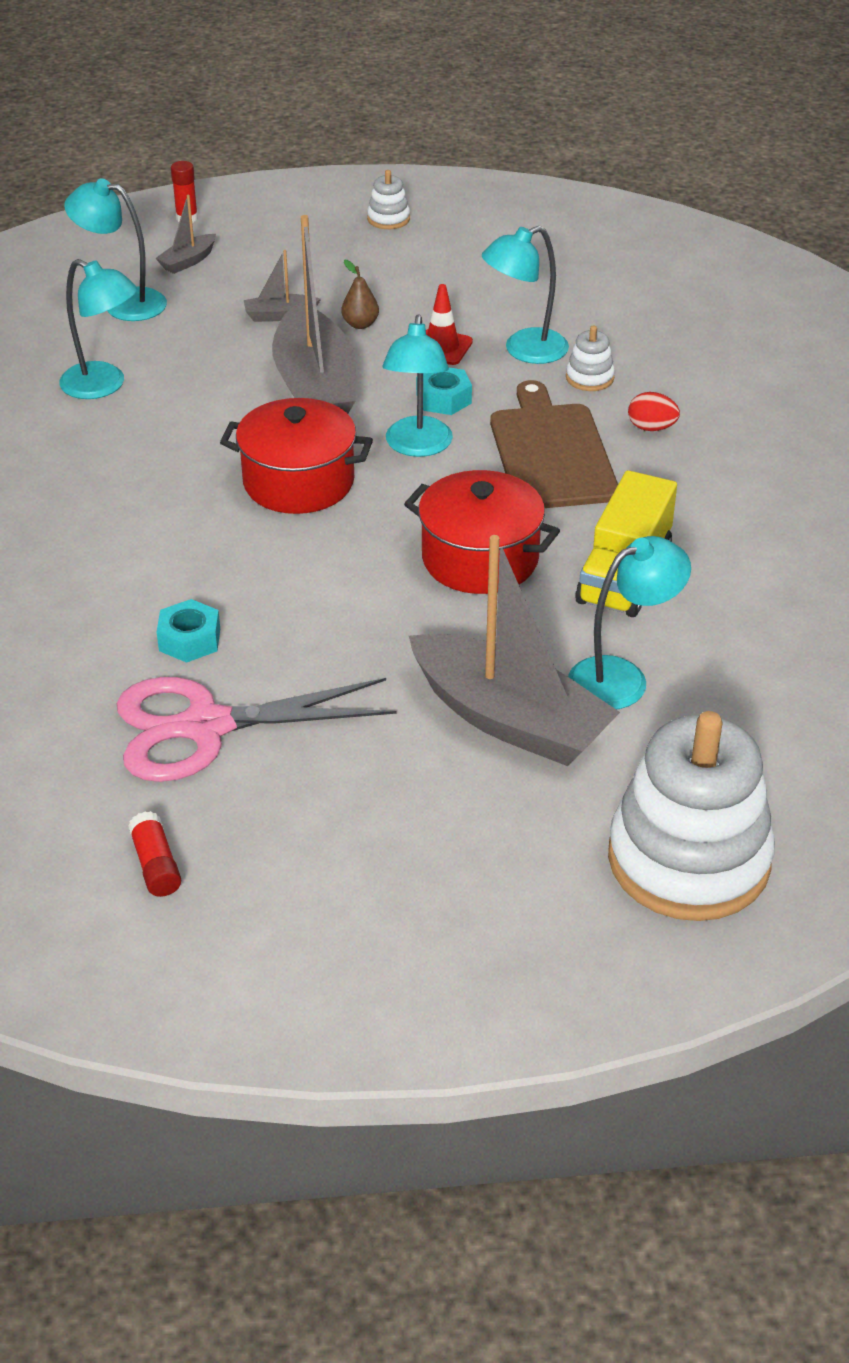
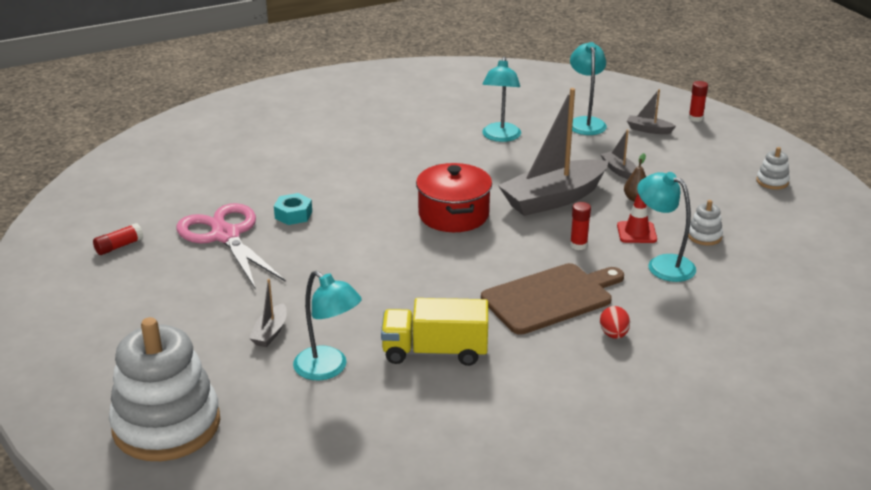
camera: 70 degrees right, 10 degrees down
turquoise lamp [383,314,453,457] -> none
red pot [404,470,560,594] -> none
grey boat [409,535,620,766] -> grey boat [249,279,287,347], size x0.43
turquoise nut [416,368,472,415] -> red glue stick [570,202,591,250]
white stacking toy [566,325,615,391] -> white stacking toy moved to [688,200,723,246]

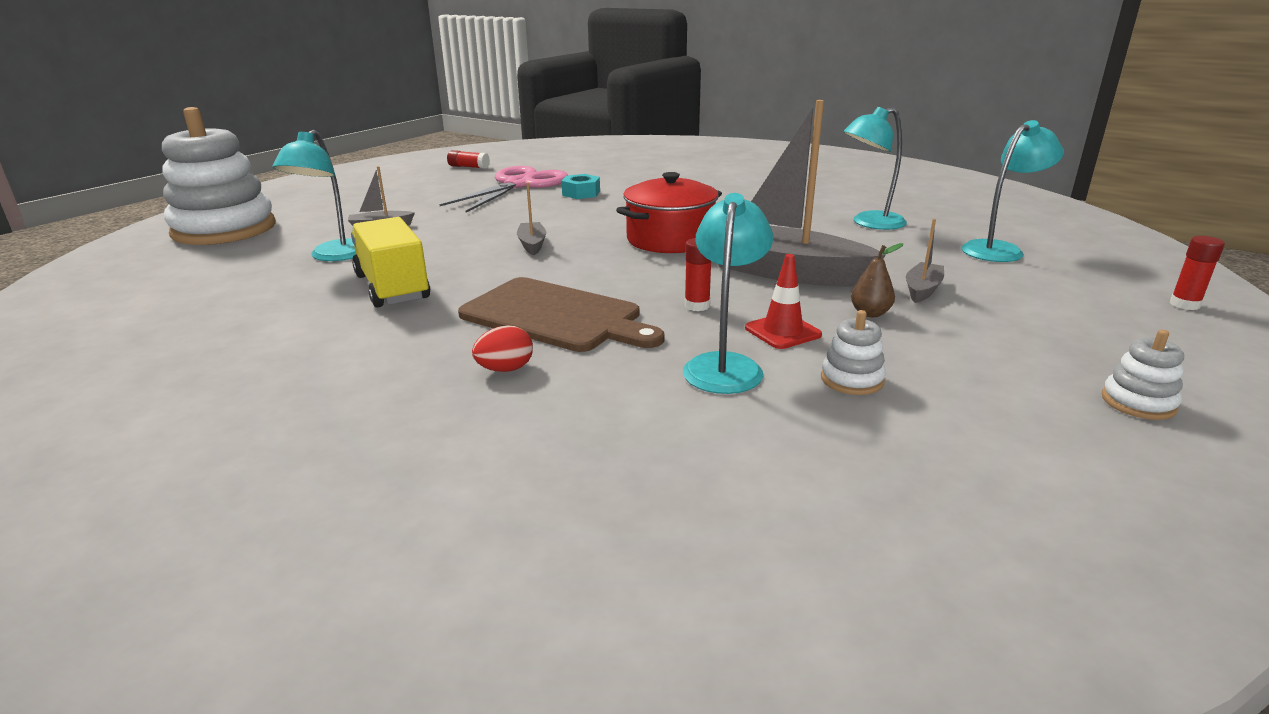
camera: 60 degrees right, 5 degrees down
grey boat [627,89,676,134] -> grey boat moved to [517,183,546,255]

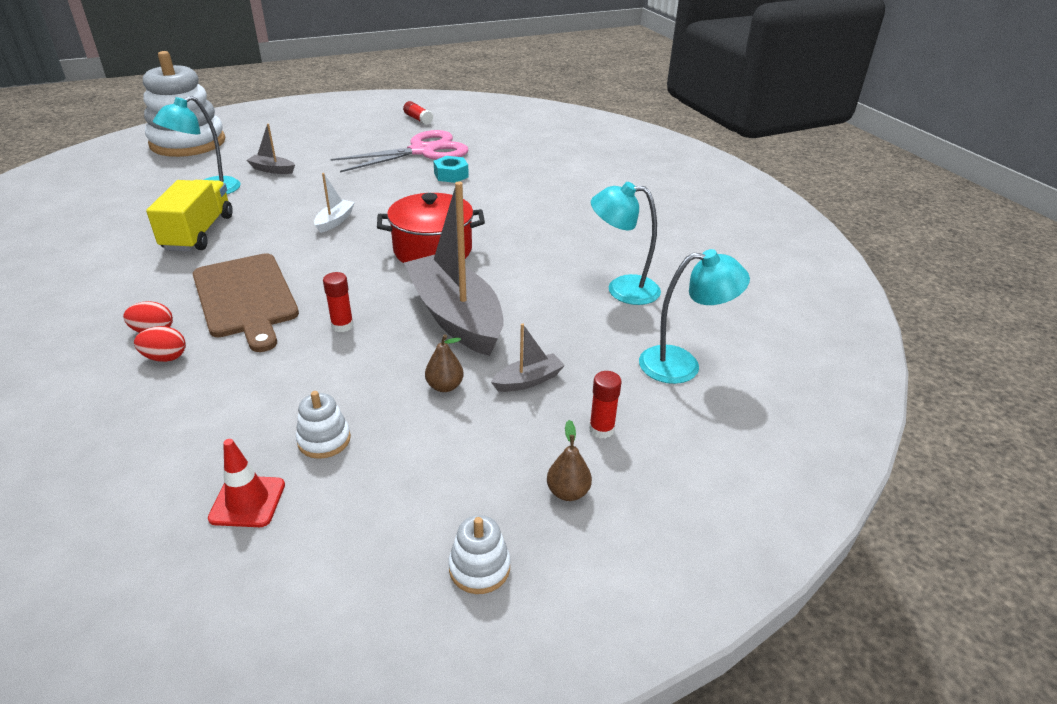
camera: 30 degrees right, 10 degrees up
grey boat [517,183,546,255] -> white boat [314,173,355,233]
turquoise lamp [683,193,773,394] -> none
red traffic cone [745,254,822,349] -> red traffic cone moved to [208,439,285,527]
red glue stick [1170,236,1225,310] -> red glue stick moved to [589,371,622,439]
none -> red egg [134,326,186,362]
none -> brown pear [547,420,592,501]

